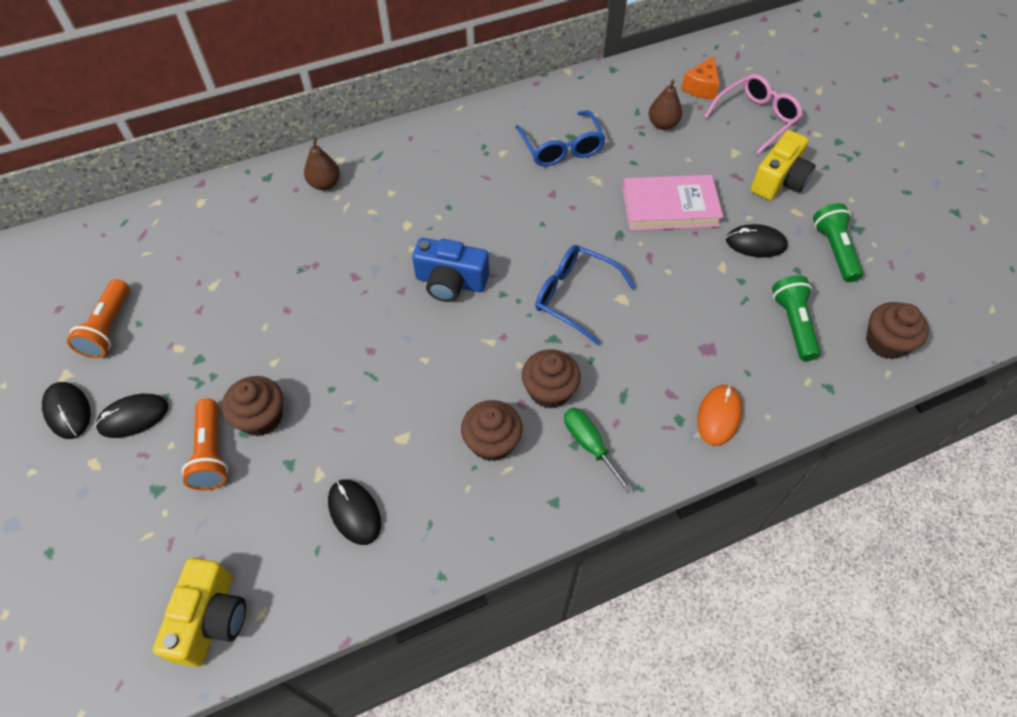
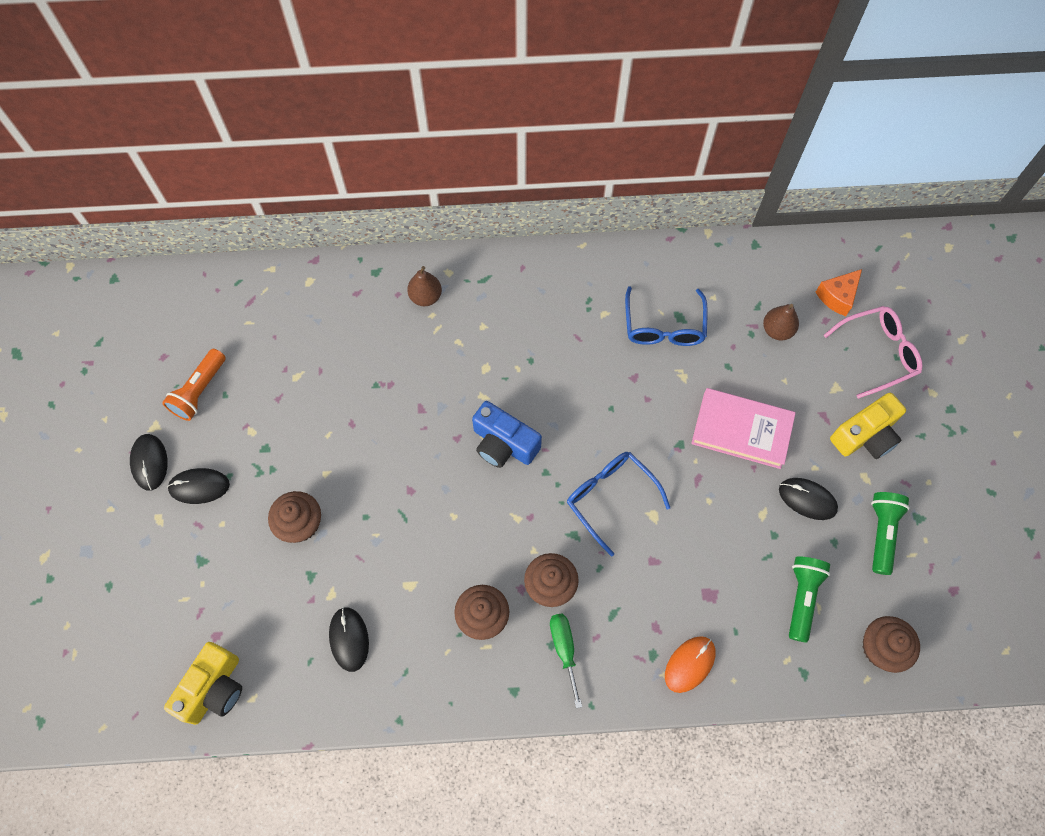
camera: 20 degrees right, 10 degrees up
orange flashlight [182,398,228,490] -> none

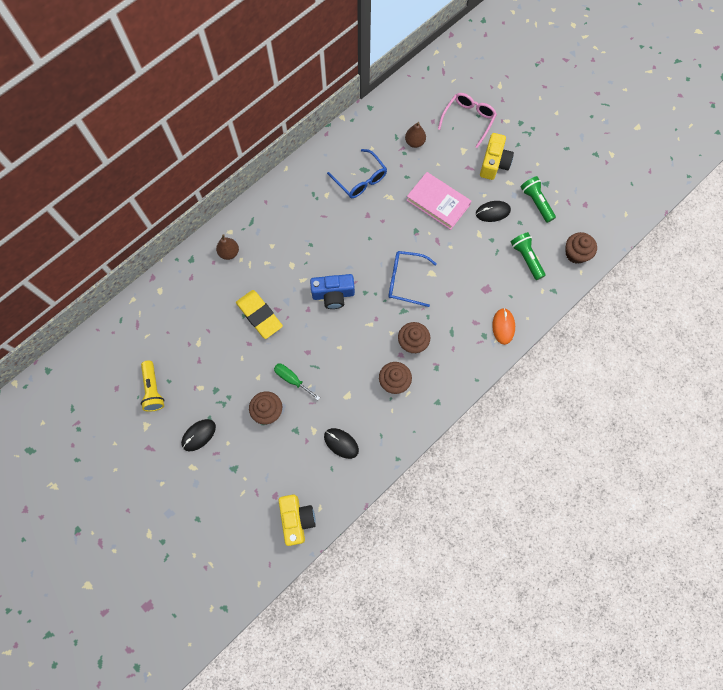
camera: 40 degrees left, 5 degrees up
black mouse [130,434,168,491] -> none
orange flashlight [162,349,226,421] -> yellow flashlight [141,361,164,412]
green screwdriver [550,614,582,708] -> green screwdriver moved to [274,364,320,400]
pink book [691,388,796,469] -> pink book turned 60 degrees clockwise [406,172,471,230]
orange cheese [816,269,862,316] -> none
none -> yellow eraser [236,290,283,339]

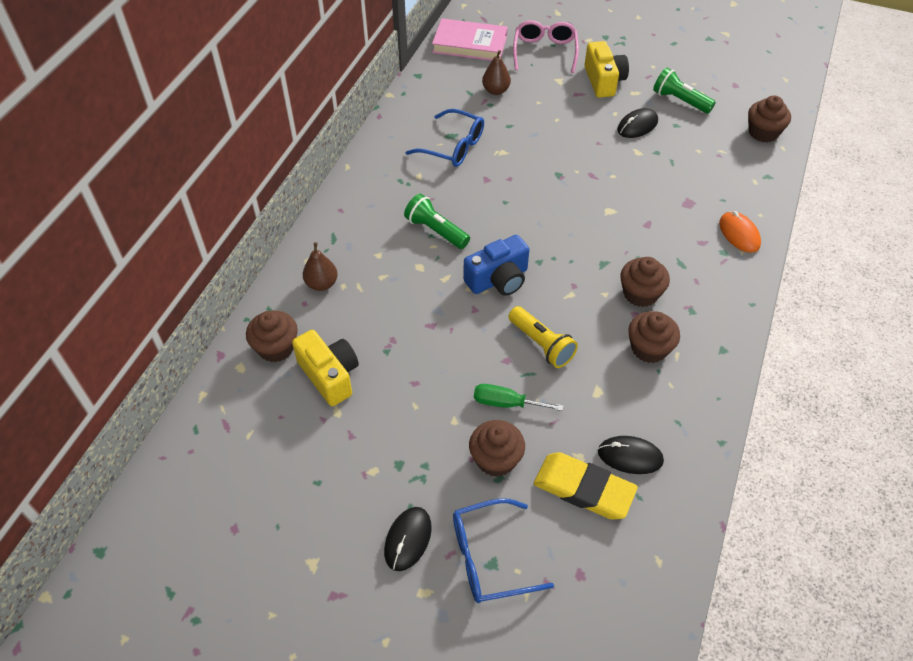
camera: 25 degrees left, 20 degrees down
yellow flashlight [141,361,164,412] -> yellow flashlight moved to [509,306,578,368]
yellow eraser [236,290,283,339] -> yellow eraser moved to [534,452,638,520]
yellow camera [278,495,316,546] -> yellow camera moved to [292,330,359,406]
blue glasses [388,251,437,307] -> blue glasses moved to [453,498,554,603]
pink book [406,172,471,230] -> pink book moved to [432,18,508,61]
green flashlight [511,232,545,280] -> green flashlight moved to [404,194,470,249]
none -> brown cupcake [246,311,298,362]

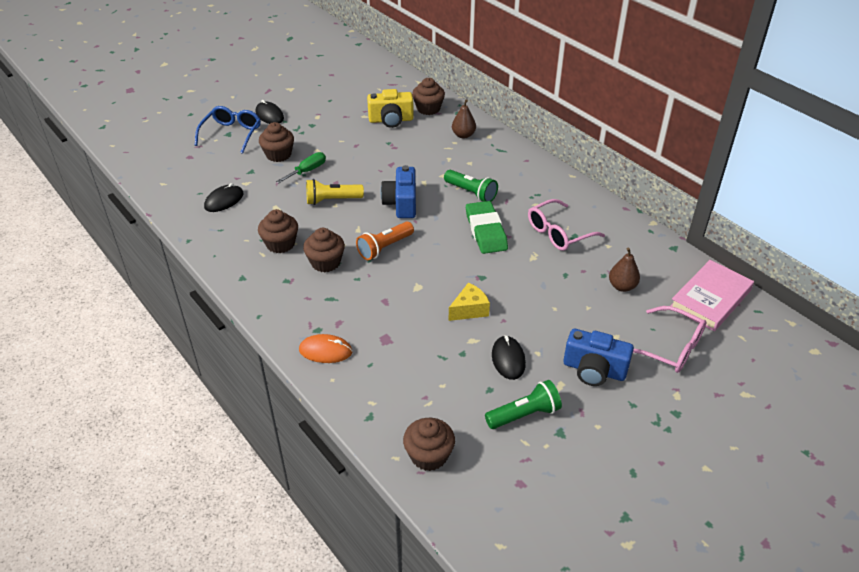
camera: 120 degrees right, 10 degrees down
green flashlight [404,194,470,249] -> green flashlight turned 60 degrees clockwise [444,170,498,202]
blue glasses [406,109,484,167] -> pink glasses [528,199,605,251]
yellow eraser [534,452,638,520] -> none
yellow camera [584,41,629,98] -> blue camera [563,329,634,386]
none -> orange flashlight [356,222,414,260]
none -> yellow cheese [449,282,490,321]
none -> green eraser [466,201,508,254]

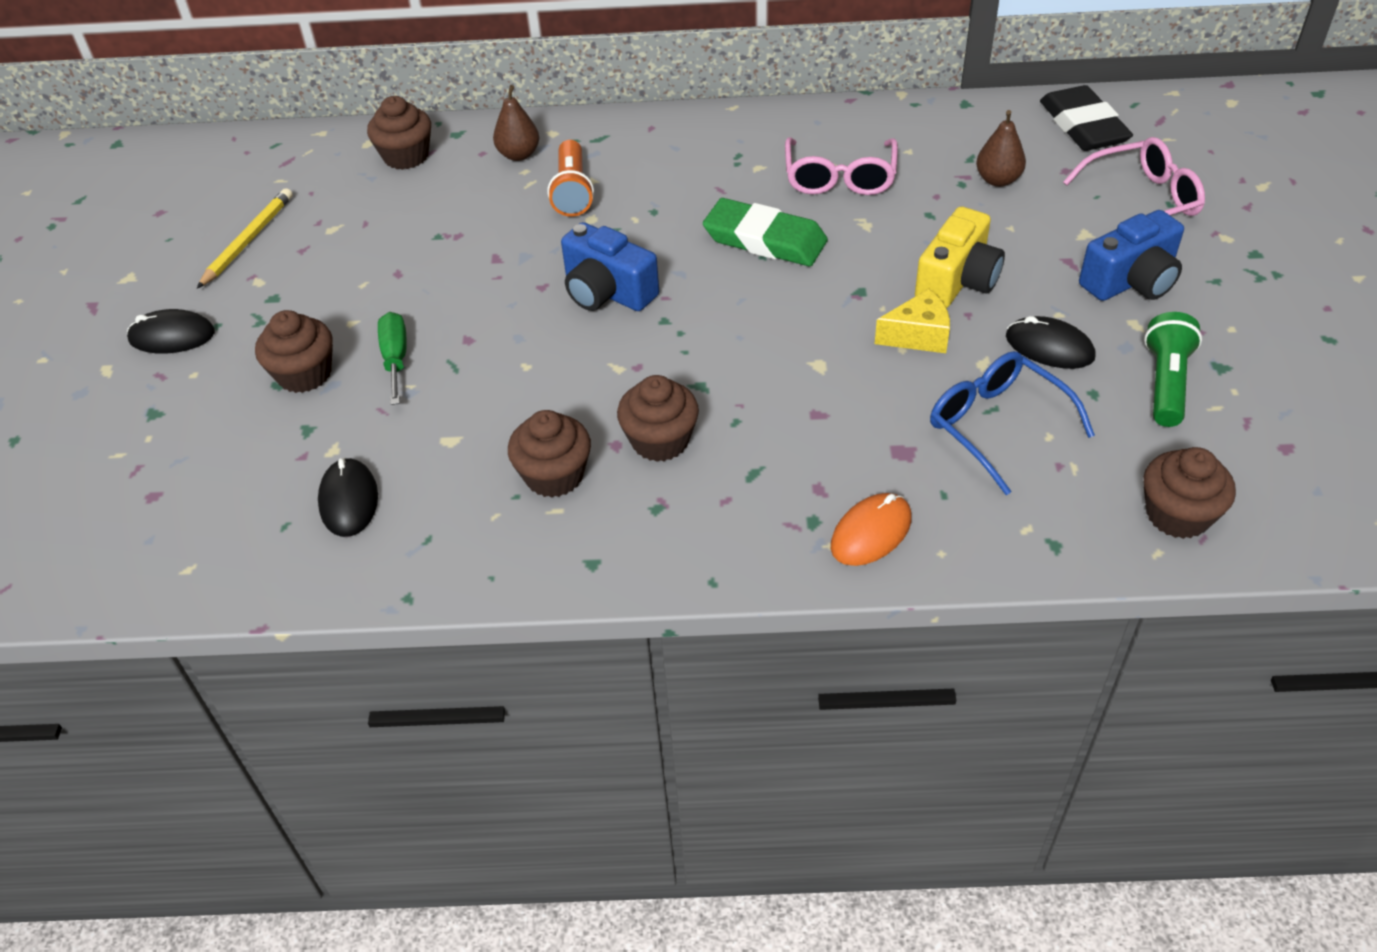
camera: 50 degrees left, 5 degrees up
blue glasses [195,106,261,154] -> blue glasses moved to [930,351,1095,495]
yellow flashlight [306,179,364,205] -> none
orange flashlight [356,222,414,260] -> orange flashlight moved to [547,140,594,217]
yellow camera [367,89,414,128] -> yellow camera moved to [915,207,1005,308]
green flashlight [444,170,498,202] -> none
yellow cheese [449,282,490,321] -> yellow cheese turned 75 degrees clockwise [875,289,950,353]
pink book [671,260,754,331] -> black eraser [1040,85,1133,151]
none -> yellow pencil [197,188,293,288]

